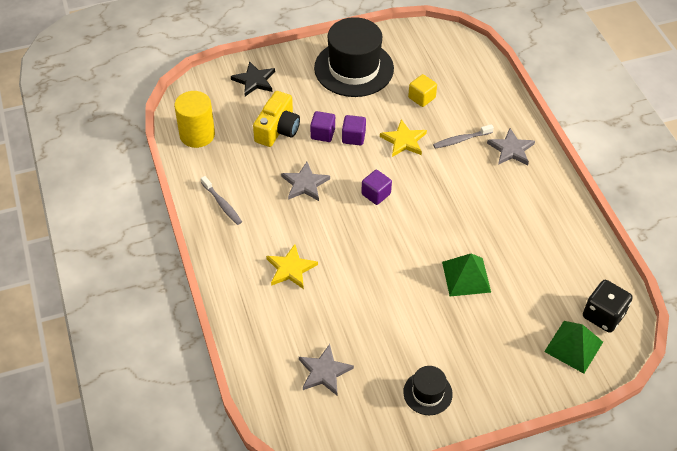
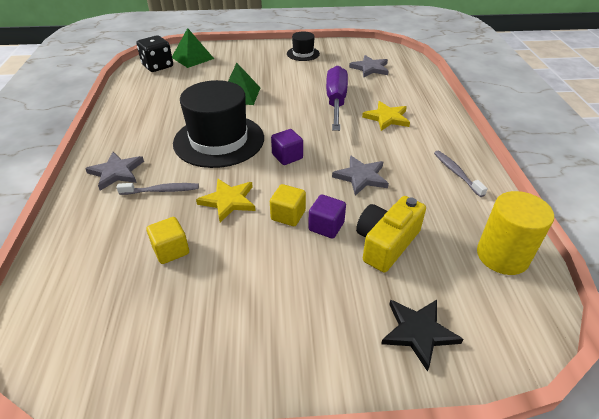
camera: 165 degrees left, 10 degrees down
black hat [314,17,394,97] -> black hat moved to [173,80,264,168]
purple cube [342,115,366,145] -> yellow cube [270,184,306,226]
none -> purple screwdriver [326,66,348,131]

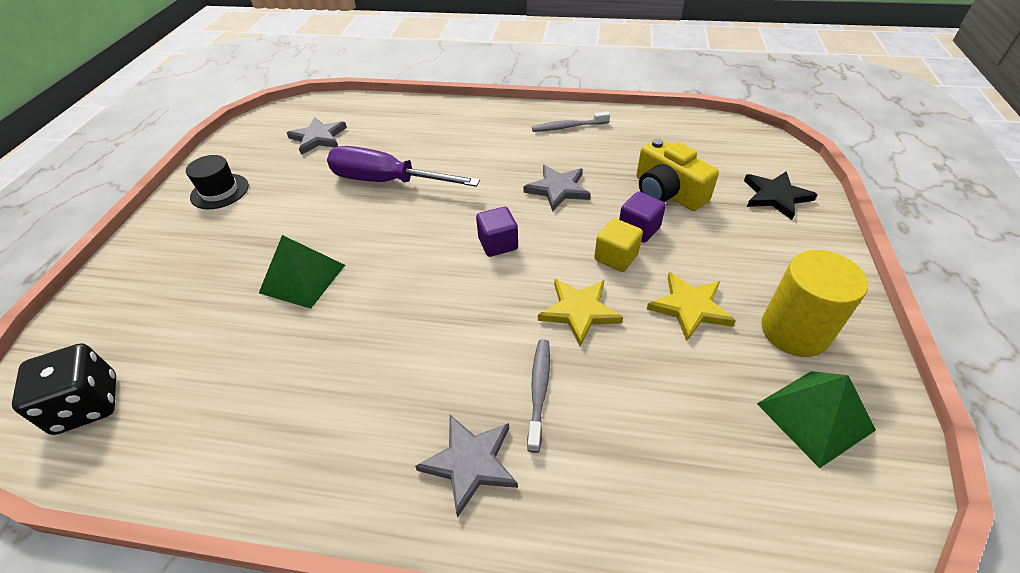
camera: 75 degrees left, 5 degrees up
yellow cube [147,217,189,264] -> none
green pyramid [172,28,214,68] -> green pyramid moved to [757,371,876,468]
black hat [173,80,264,168] -> none
yellow star [362,101,410,131] -> yellow star moved to [647,272,736,341]
yellow cylinder [477,191,554,275] -> yellow cylinder moved to [761,250,868,357]

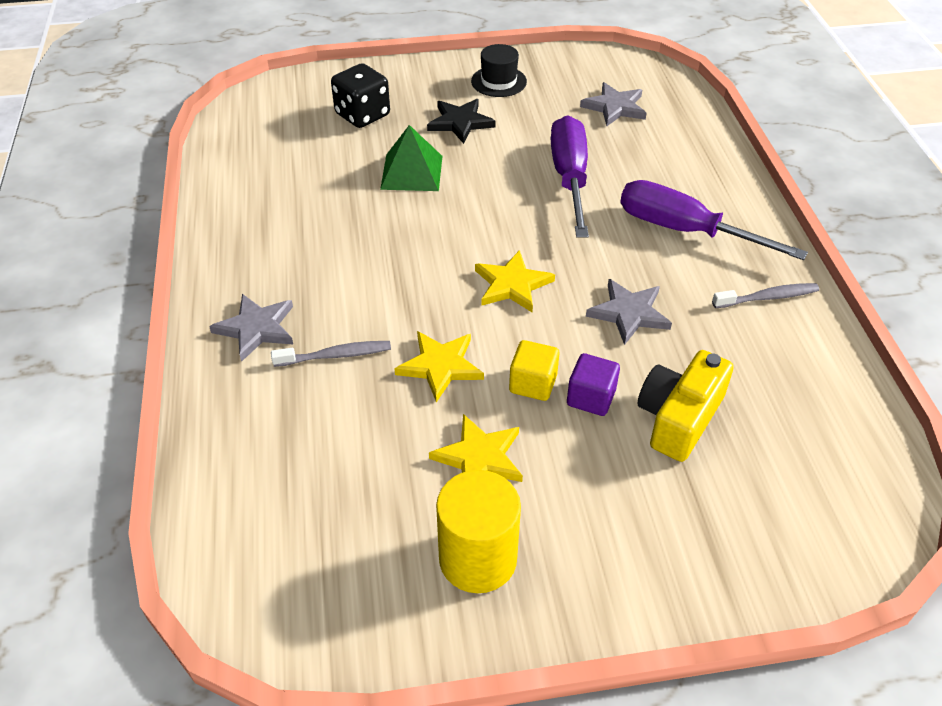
camera: 70 degrees right, 0 degrees up
black dice [12,343,116,435] -> black dice moved to [331,63,390,128]
purple cube [476,207,518,257] -> yellow star [475,250,555,312]
grey toothbrush [532,111,610,132] -> grey toothbrush turned 105 degrees clockwise [712,283,819,308]
black star [744,171,818,220] -> black star moved to [427,99,496,144]
green pyramid [757,371,876,468] -> none
none -> purple screwdriver [620,180,808,260]

